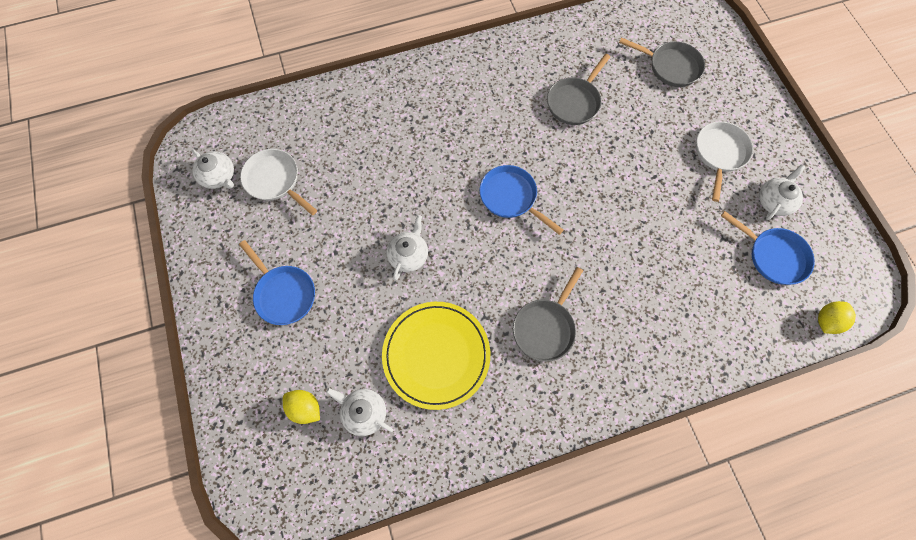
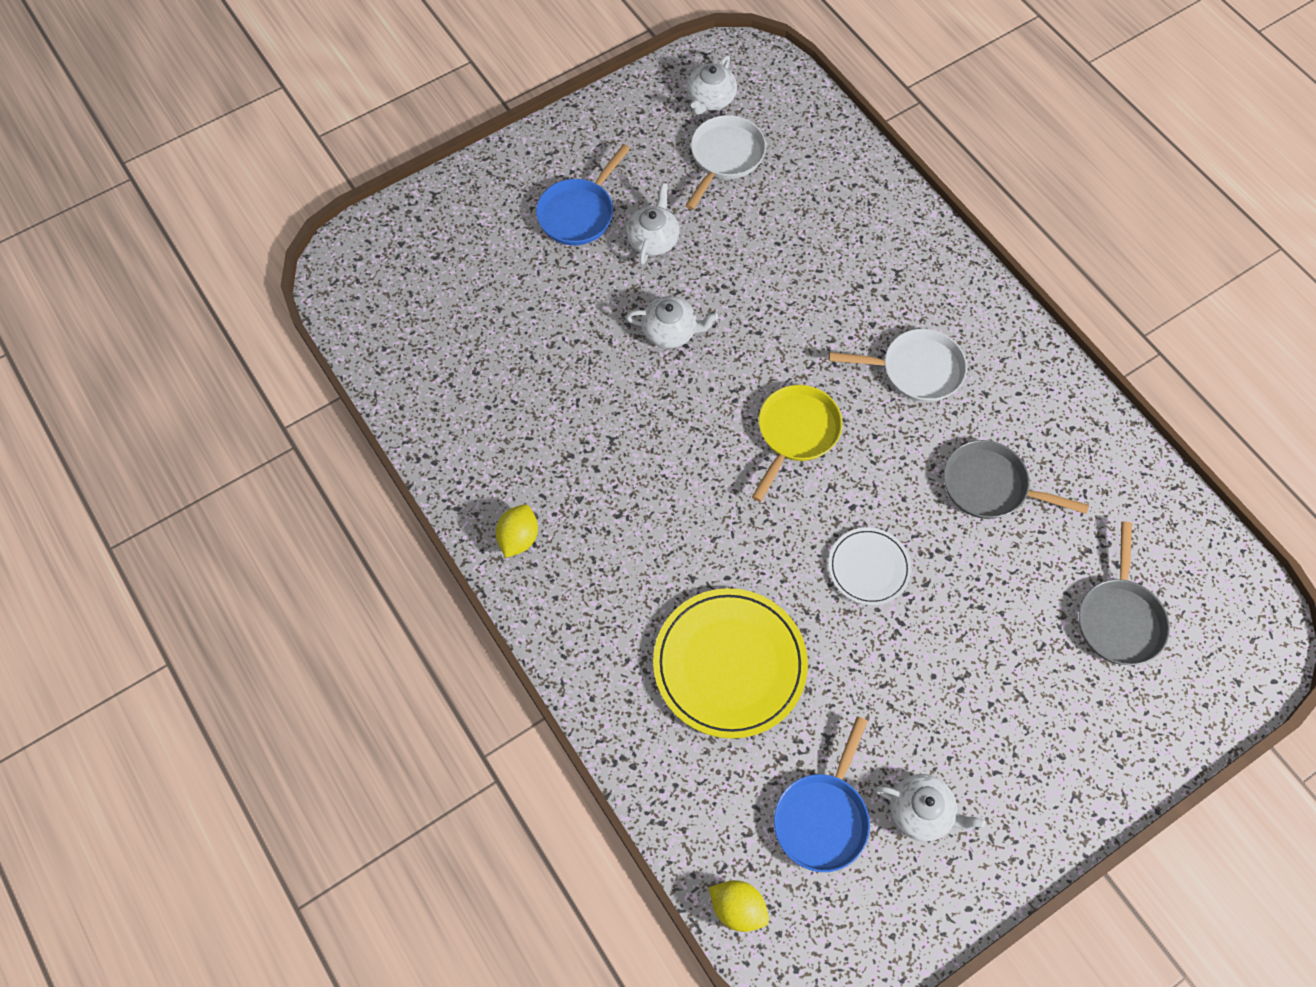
camera: 75 degrees right, 5 degrees down
yellow lemon [283,390,320,424] -> yellow lemon moved to [496,504,538,558]
white teapot [326,388,393,436] -> white teapot moved to [626,183,680,265]
yellow plate [382,302,490,410] -> yellow plate moved to [653,588,808,739]
blue pan [480,165,564,235] -> yellow pan [752,385,842,502]
grey pan [513,267,583,362] -> none
white pan [696,121,753,202] -> white pan moved to [829,329,967,402]
none -> white plate [828,527,912,605]

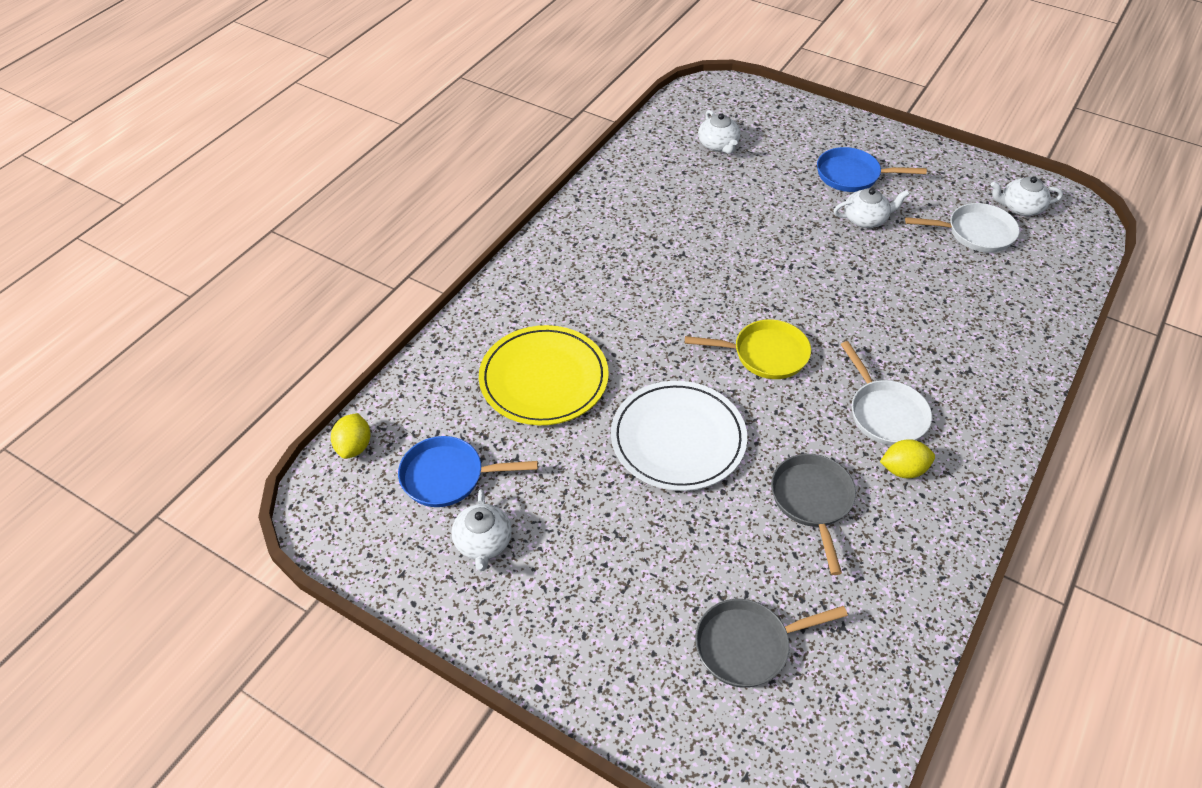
camera: 65 degrees right, 15 degrees down
yellow lemon [496,504,538,558] -> yellow lemon moved to [880,439,935,478]
white teapot [626,296,719,348] -> white teapot moved to [698,110,741,154]
white plate [828,527,912,605] -> white plate [611,381,747,491], size x1.80

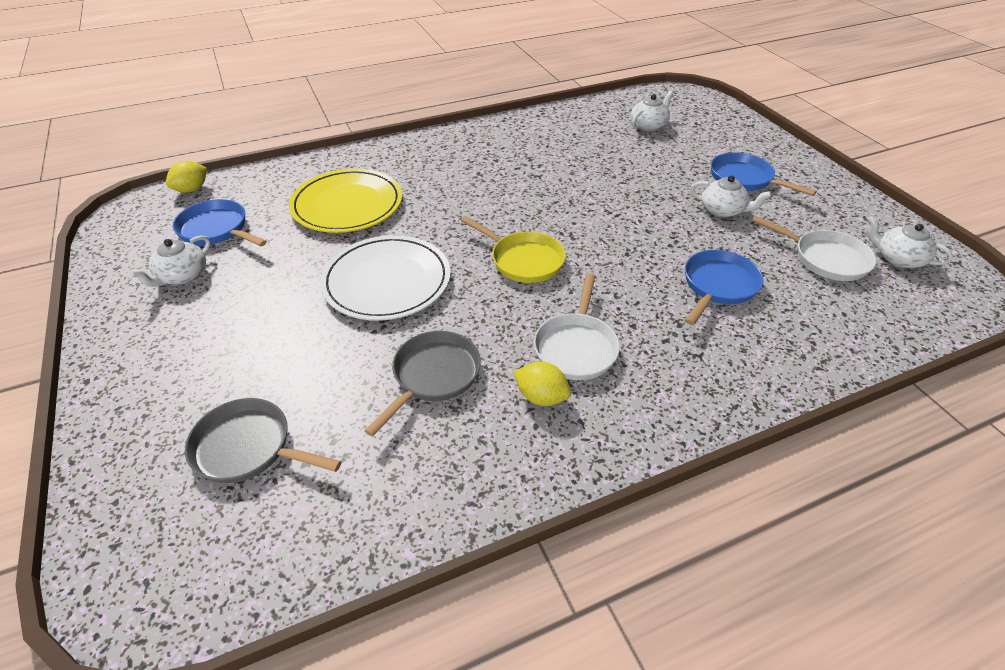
camera: 35 degrees right, 5 degrees down
white teapot [698,110,741,154] -> white teapot turned 150 degrees counterclockwise [631,91,674,131]
none -> blue pan [685,250,764,325]

